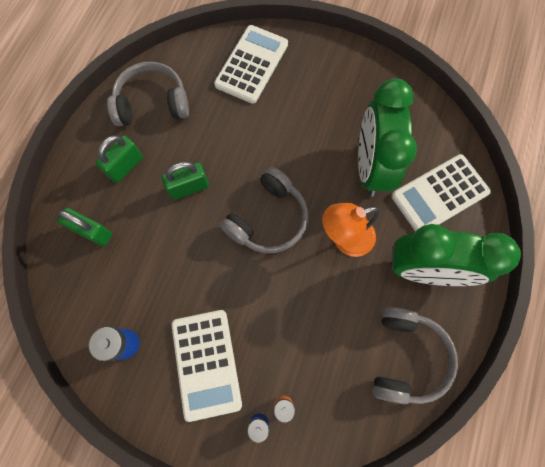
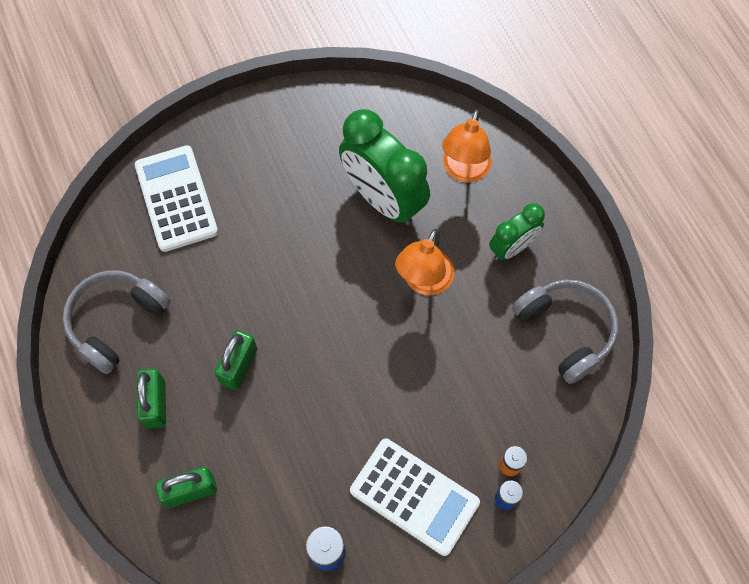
camera: 45 degrees left, 5 degrees down
grey headphones [220,167,308,253] -> none
green clock [390,224,521,286] -> green clock [489,203,545,260], size x0.56
white calculator [391,154,491,231] -> orange lamp [442,109,492,183]

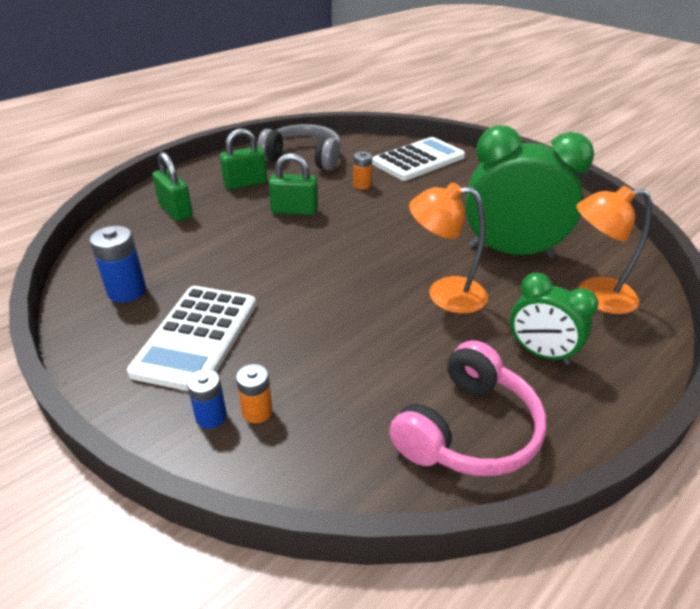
camera: 70 degrees right, 30 degrees down
green clock [339,109,430,225] -> green clock turned 75 degrees clockwise [465,125,594,258]
grey headphones [512,279,618,384] -> pink headphones [389,340,546,476]
none -> orange battery [353,152,372,189]

